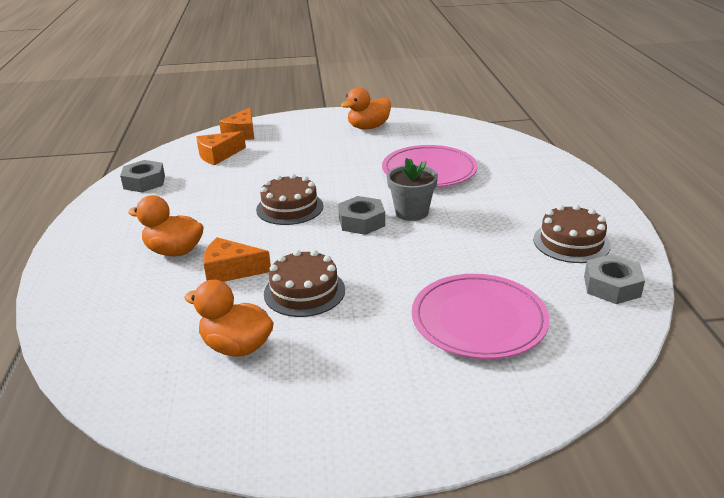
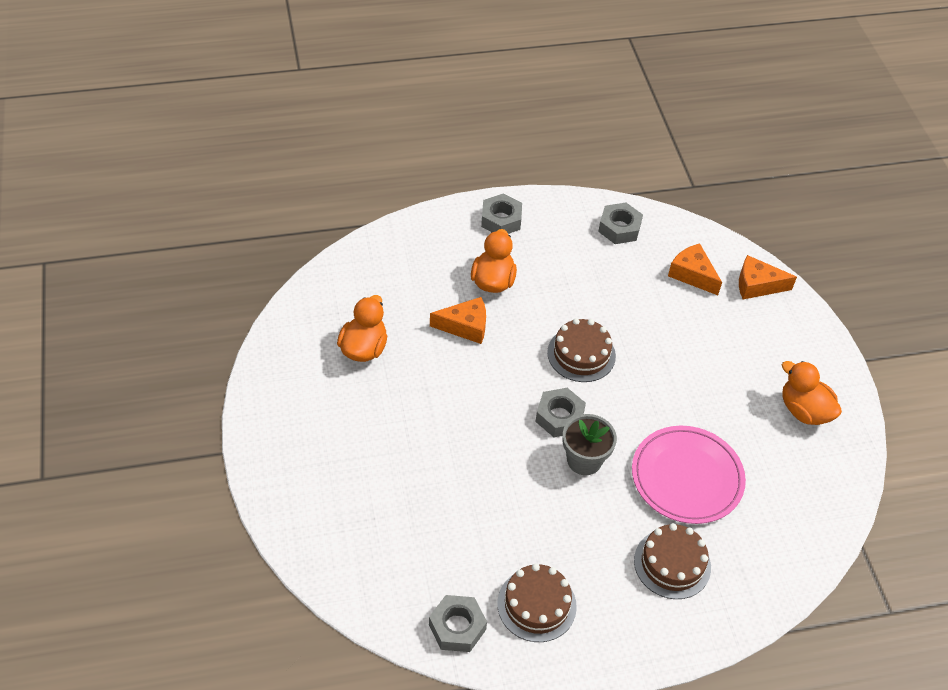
camera: 80 degrees right, 20 degrees up
orange cheese [203,237,271,282] -> orange cheese turned 90 degrees clockwise [430,297,486,344]
brown cake [264,250,345,317] -> brown cake moved to [634,523,711,599]
pink plate [412,274,550,359] -> none
none -> grey nut [481,194,522,234]

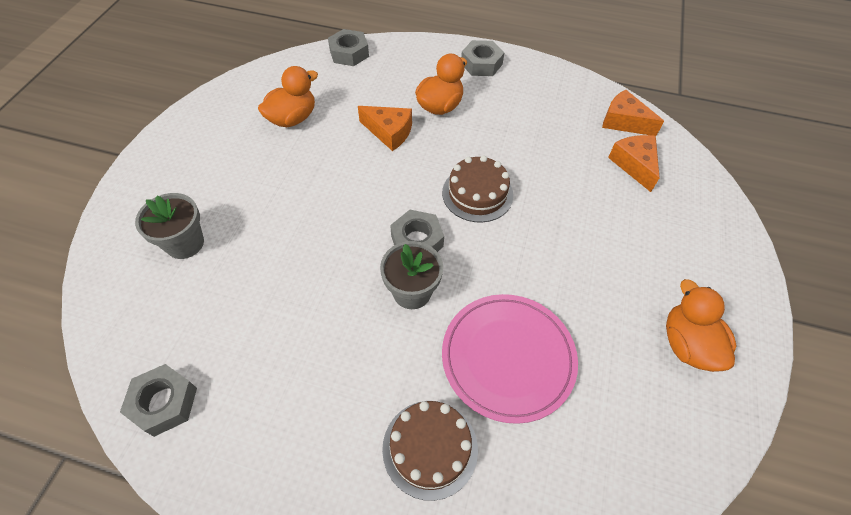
camera: 30 degrees right, 5 degrees up
brown cake [497,563,577,642] -> none
grey nut [598,203,643,244] -> grey nut moved to [328,29,369,66]
orange cheese [739,255,797,299] -> orange cheese moved to [602,90,664,136]
none -> grey flower pot [135,193,204,259]

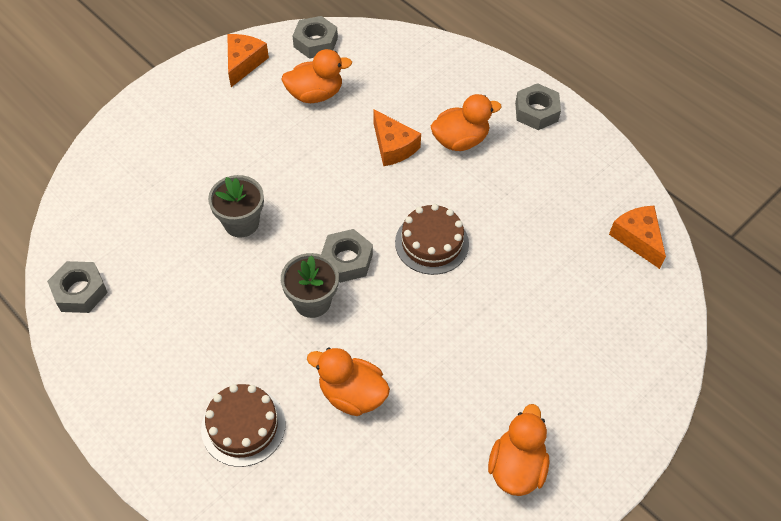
camera: 30 degrees right, 0 degrees up
grey flower pot [135,193,204,259] -> grey flower pot moved to [208,175,264,238]
grey nut [328,29,369,66] -> grey nut moved to [293,16,338,59]
pink plate [442,294,578,424] -> orange duck [307,348,390,416]
orange cheese [608,135,660,192] -> orange cheese moved to [227,34,269,87]

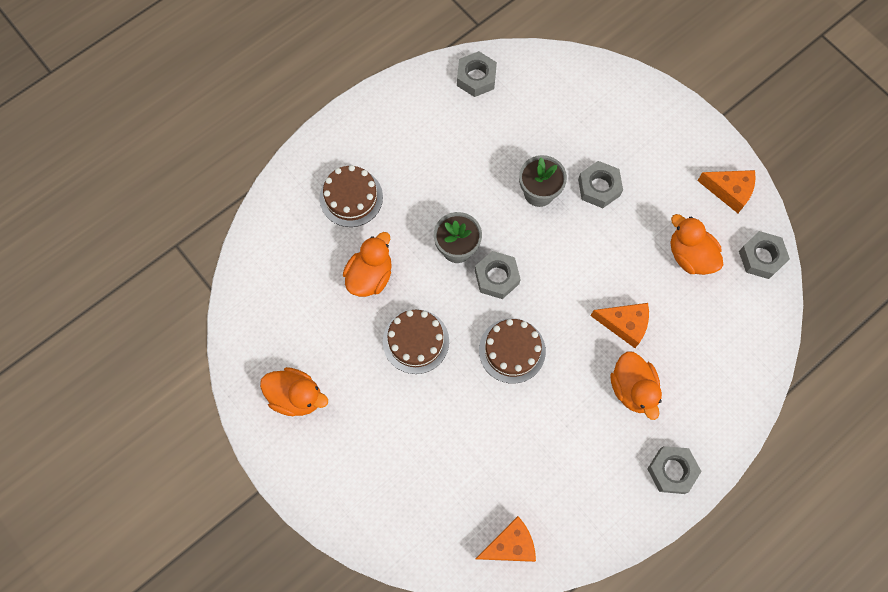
camera: 95 degrees right, 15 degrees up
orange duck [281,49,352,103] -> orange duck turned 150 degrees clockwise [671,214,723,275]
orange cheese [373,109,421,166] -> orange cheese turned 135 degrees counterclockwise [591,303,649,348]
none -> brown cake [383,309,449,374]
none -> grey nut [578,161,623,208]

